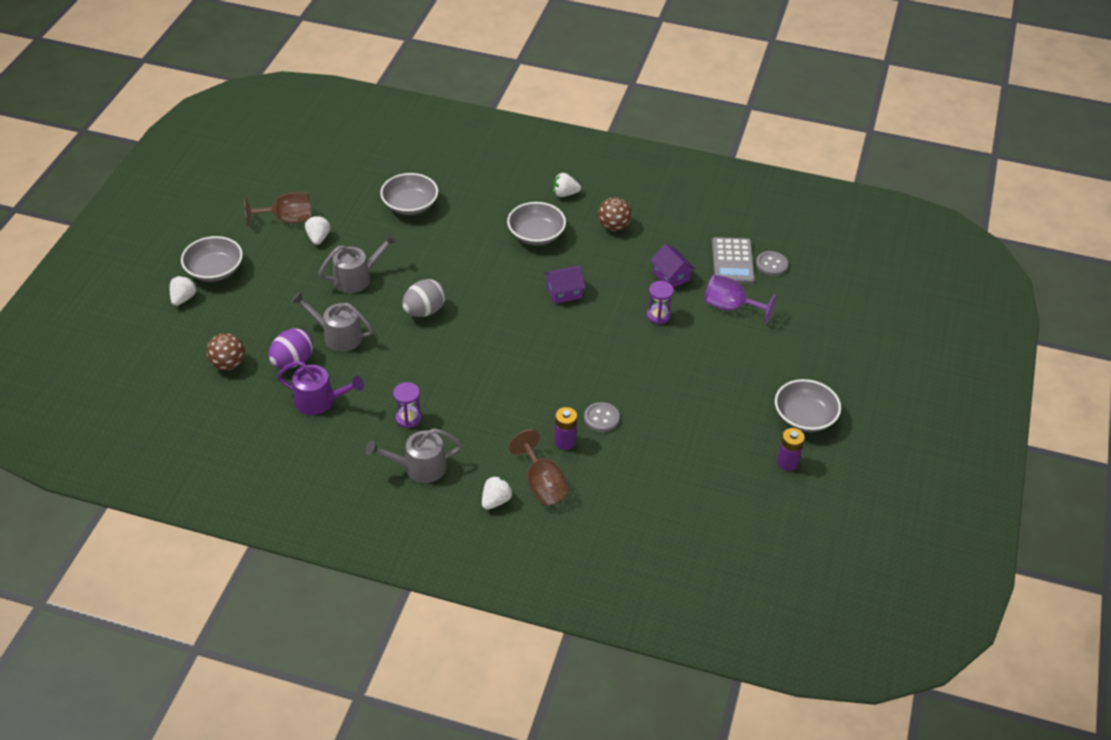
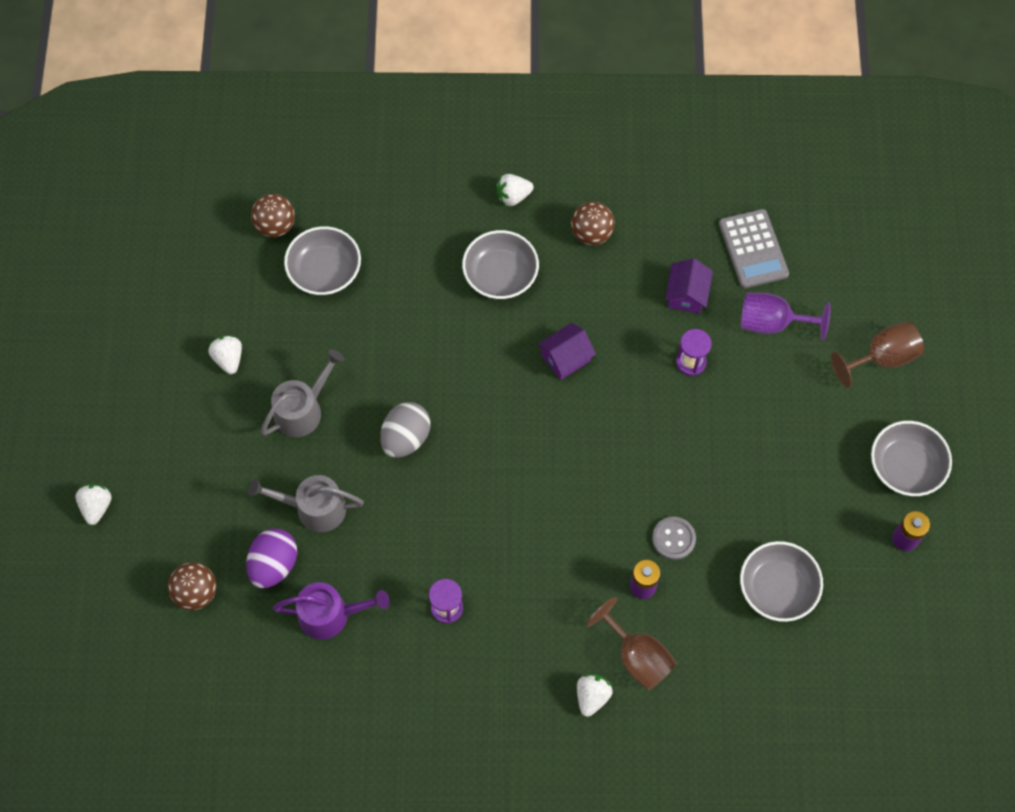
camera: 15 degrees left, 20 degrees up
grey bowl [181,236,243,282] -> grey bowl moved to [740,541,823,622]
brown goblet [244,192,311,226] -> brown goblet moved to [831,321,924,388]
grey watering can [366,429,463,483] -> none
purple house [650,244,696,288] -> purple house turned 60 degrees clockwise [665,258,713,314]
grey button [756,251,788,276] -> none
none -> brown ball [251,194,295,238]

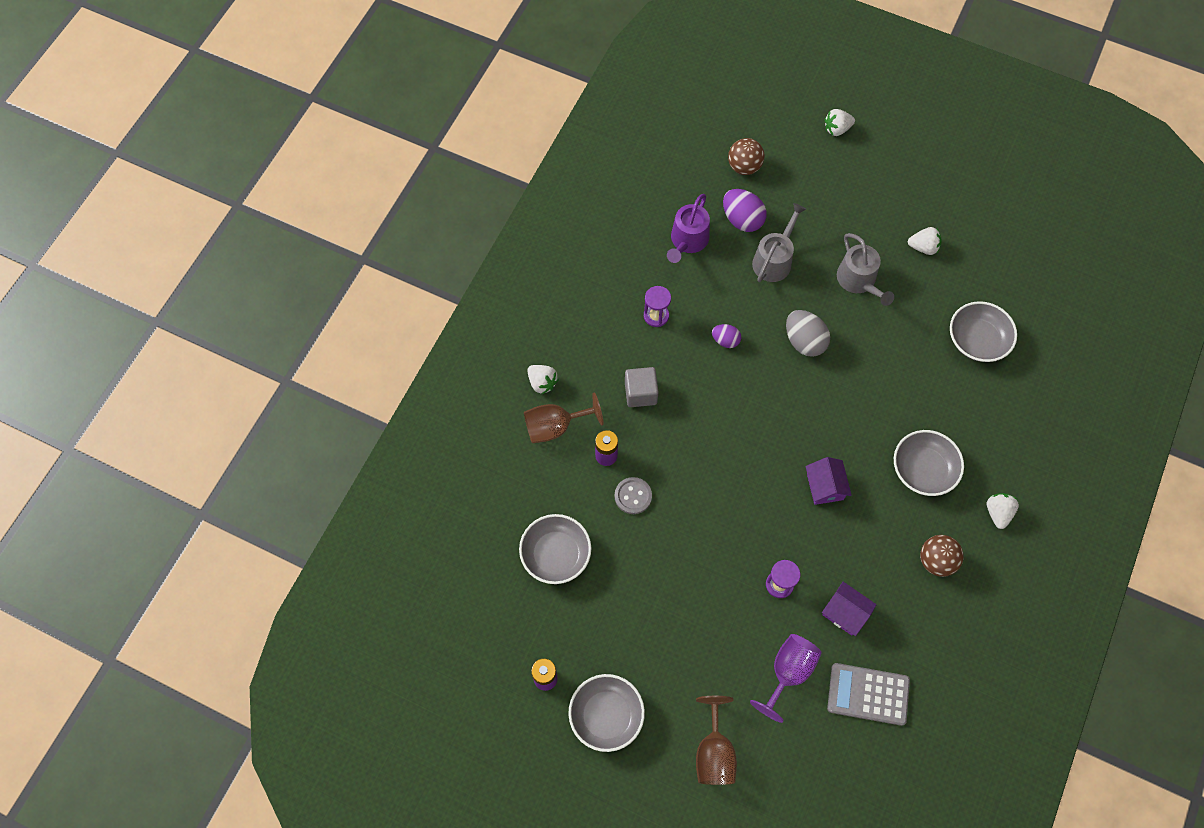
camera: 115 degrees right, 0 degrees up
white strawberry [76,484,112,525] -> white strawberry turned 135 degrees clockwise [825,109,855,136]
brown ball [251,194,295,238] -> none
none -> grey cube [625,367,659,407]
none -> purple egg [712,324,741,348]

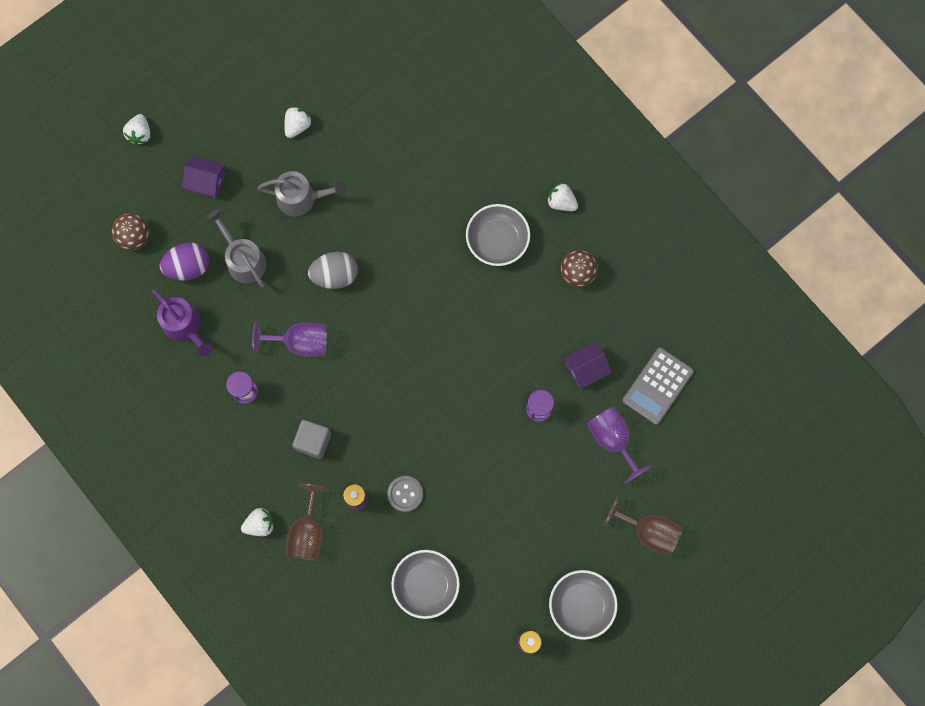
camera: 65 degrees left, 10 degrees up
purple egg [712,324,741,348] -> purple goblet [252,321,327,357]
purple house [806,457,852,505] -> purple house moved to [182,156,226,198]
grey bowl [950,301,1017,362] -> none

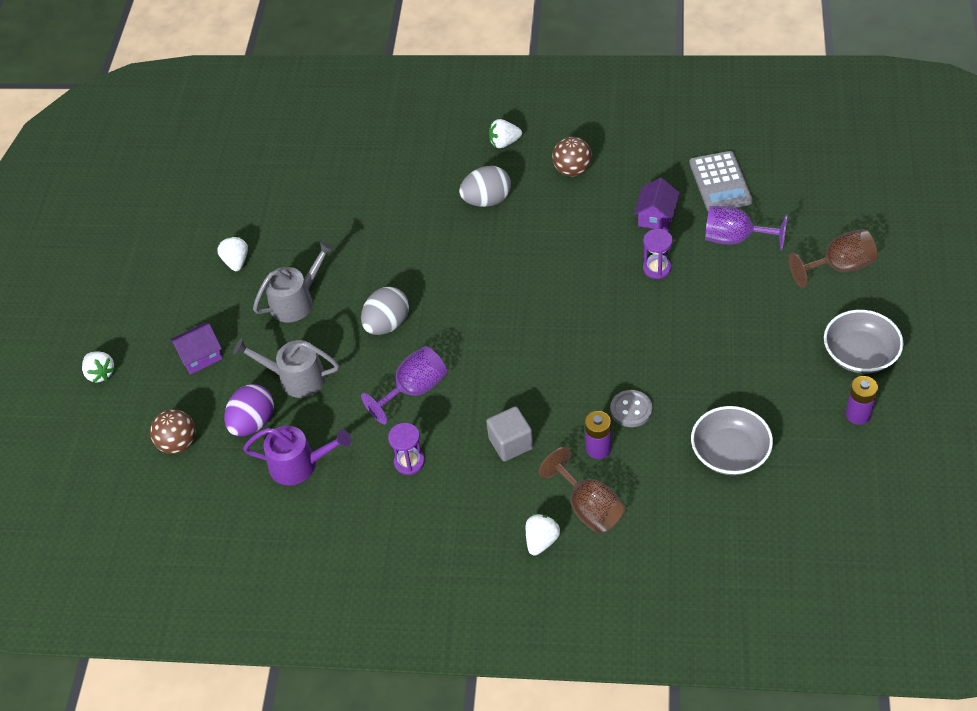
camera: 40 degrees left, 25 degrees down
grey bowl [466,204,530,266] -> grey egg [459,166,511,207]

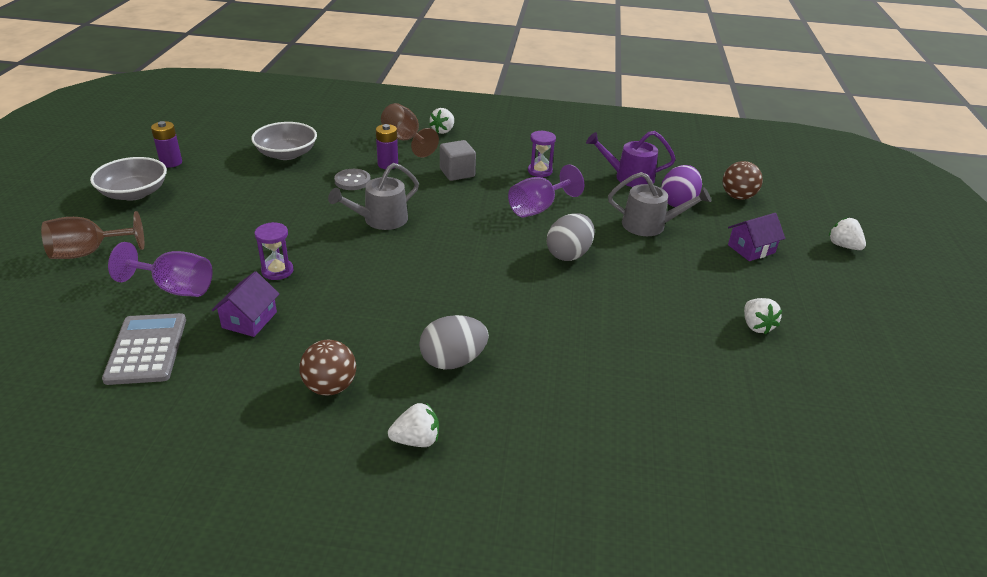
camera: 175 degrees right, 15 degrees down
grey watering can [253,241,335,322] -> grey watering can moved to [328,163,419,230]

